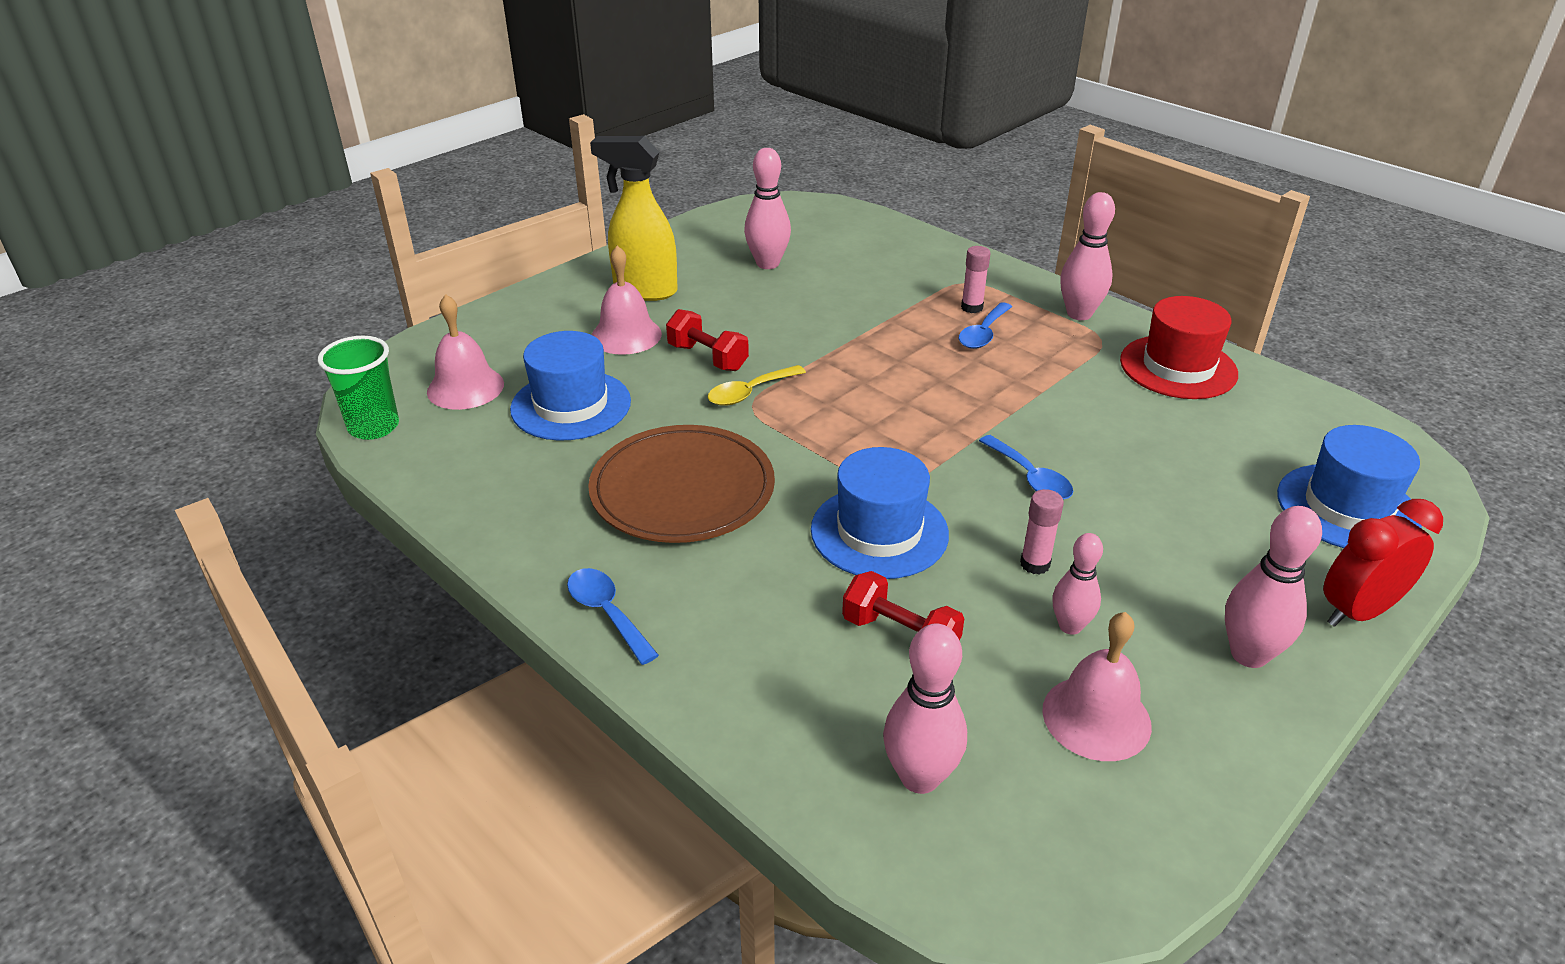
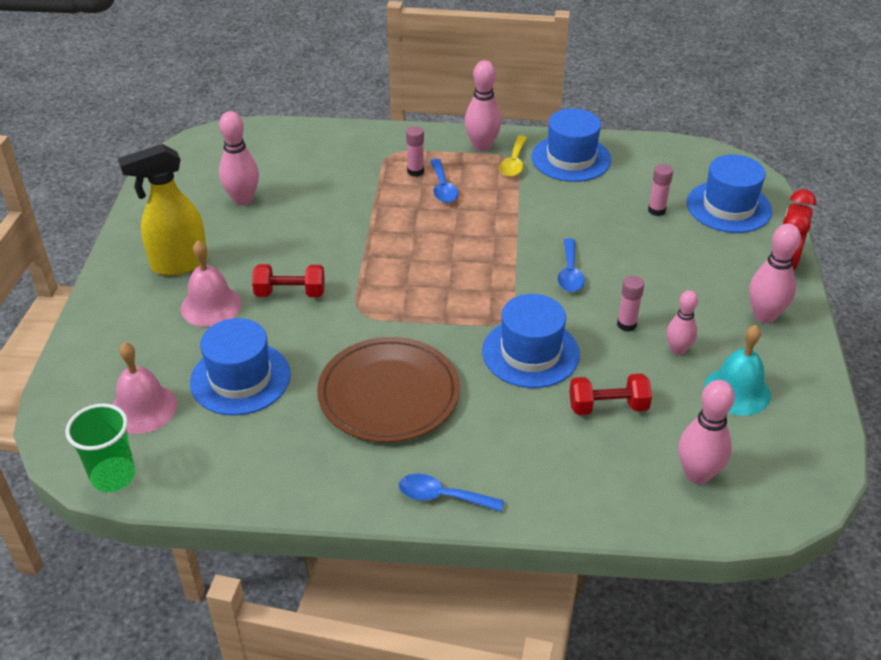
camera: 40 degrees left, 5 degrees up
yellow spoon [708,365,806,406] -> yellow spoon moved to [499,135,527,177]
blue spoon [979,435,1073,499] -> blue spoon turned 75 degrees clockwise [558,238,585,292]
pink bell [1042,612,1152,761] -> turquoise bell [704,325,771,416]
red hat [1120,296,1238,399] -> blue hat [531,108,611,182]
none -> pink glue stick [648,164,673,216]

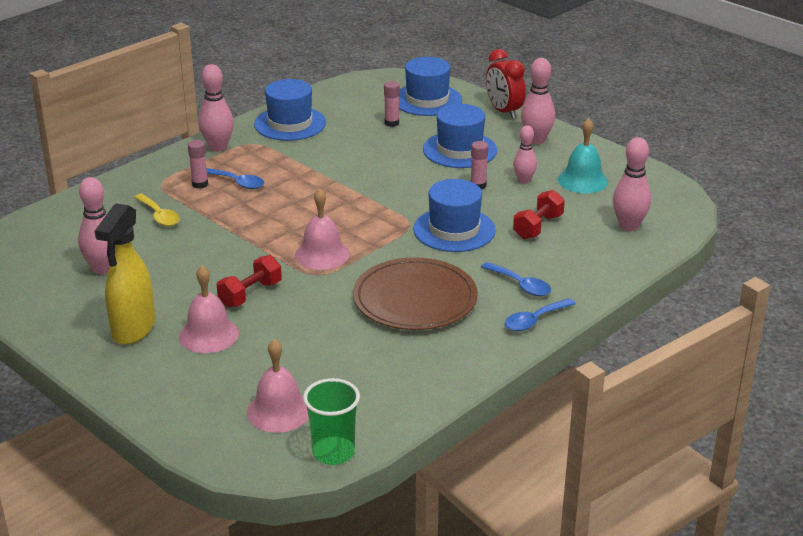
camera: 50 degrees left, 10 degrees down
blue hat [190,318,291,416] -> blue hat moved to [423,104,497,168]
yellow spoon [499,135,527,177] -> yellow spoon moved to [134,194,180,226]
blue spoon [558,238,585,292] -> blue spoon moved to [481,262,551,296]
none -> pink bell [295,188,350,270]

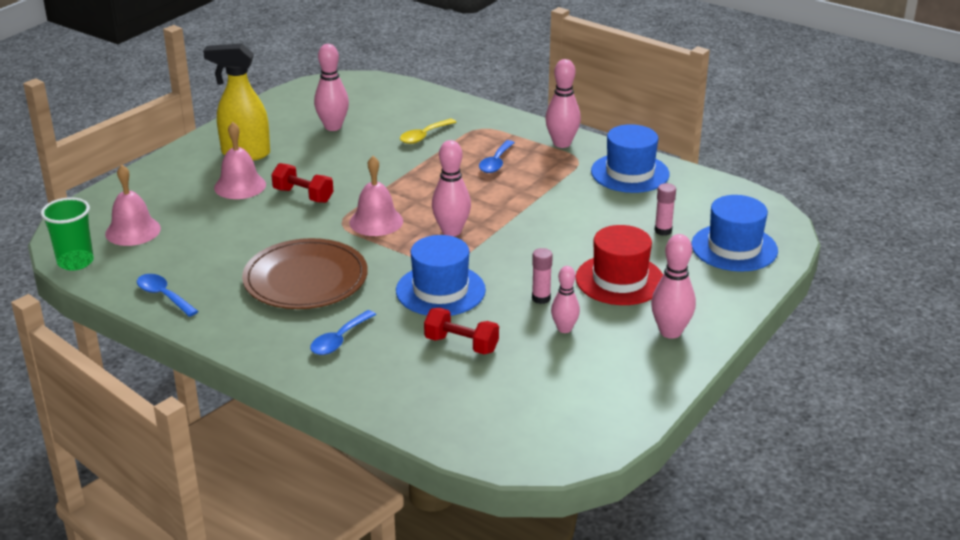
camera: 80 degrees right, 0 degrees up
pink glue stick [188,140,208,189] -> none
blue hat [423,104,497,168] -> red hat [576,225,663,305]
red clock [486,49,526,119] -> none
blue spoon [504,298,576,331] -> blue spoon moved to [137,274,198,317]
turquoise bell [558,118,608,193] -> none
pink bowling pin [612,137,651,231] -> pink bowling pin moved to [432,140,471,236]

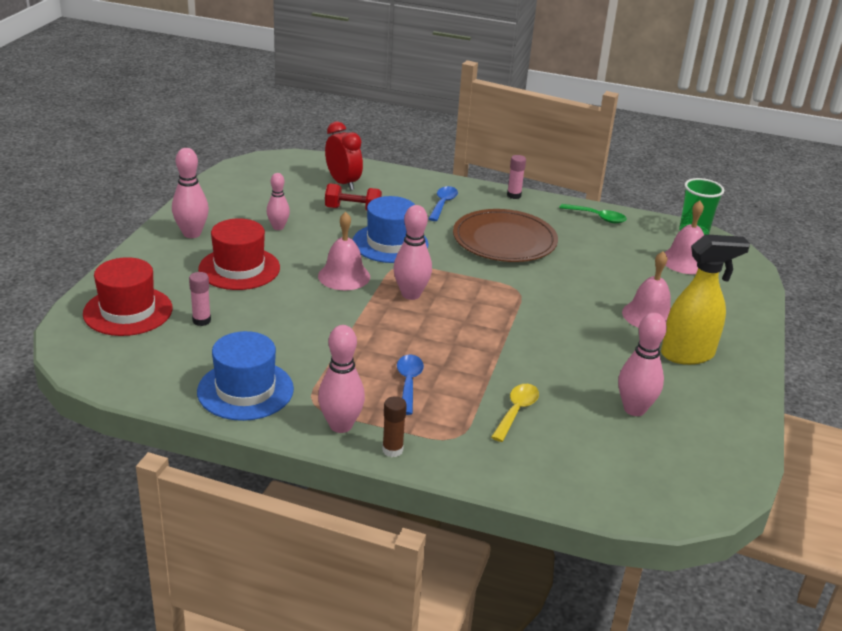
camera: 160 degrees right, 0 degrees up
blue spoon [137,274,198,317] -> green spoon [559,204,627,223]
red dumbbell [271,163,333,203] -> none
pink bell [349,156,403,236] -> pink bell moved to [318,212,370,290]
pink glue stick [532,248,553,304] -> pink glue stick moved to [507,155,526,199]
blue hat [691,195,778,272] -> red hat [83,257,173,336]
none -> red clock [325,121,363,190]
none -> brown glue stick [382,396,407,457]

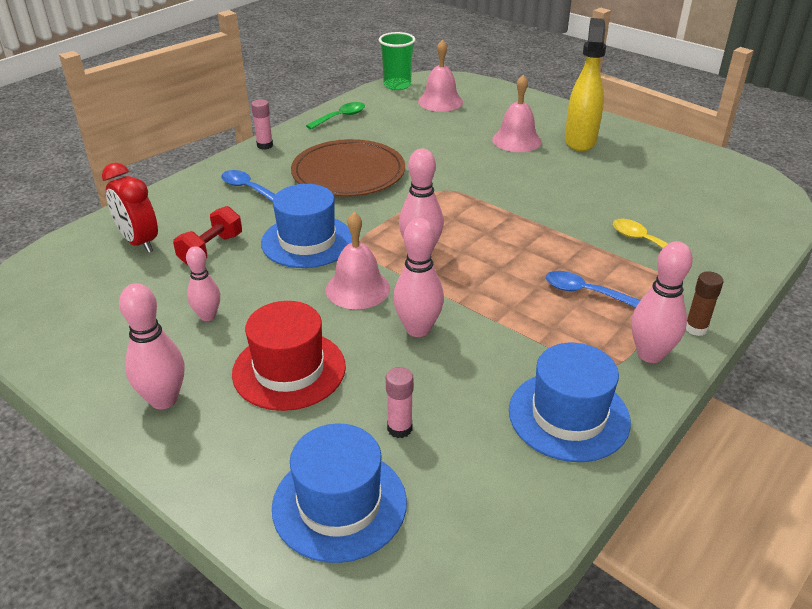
camera: 65 degrees left, 5 degrees up
red hat [83,257,173,336] -> blue hat [272,424,407,563]
red clock [325,121,363,190] -> red clock turned 120 degrees counterclockwise [102,163,158,253]
pink bowling pin [618,313,667,416] -> pink bowling pin moved to [393,218,444,337]

